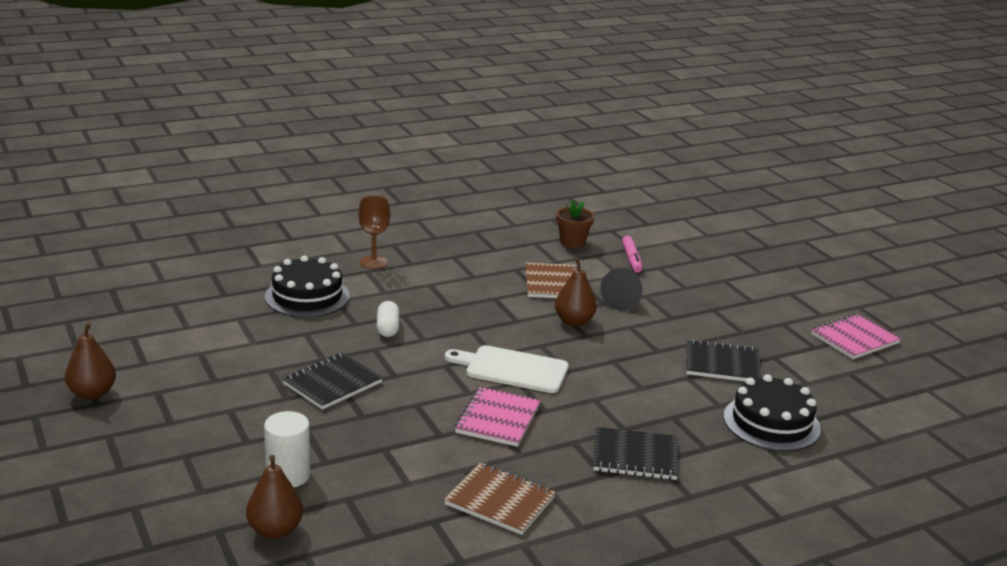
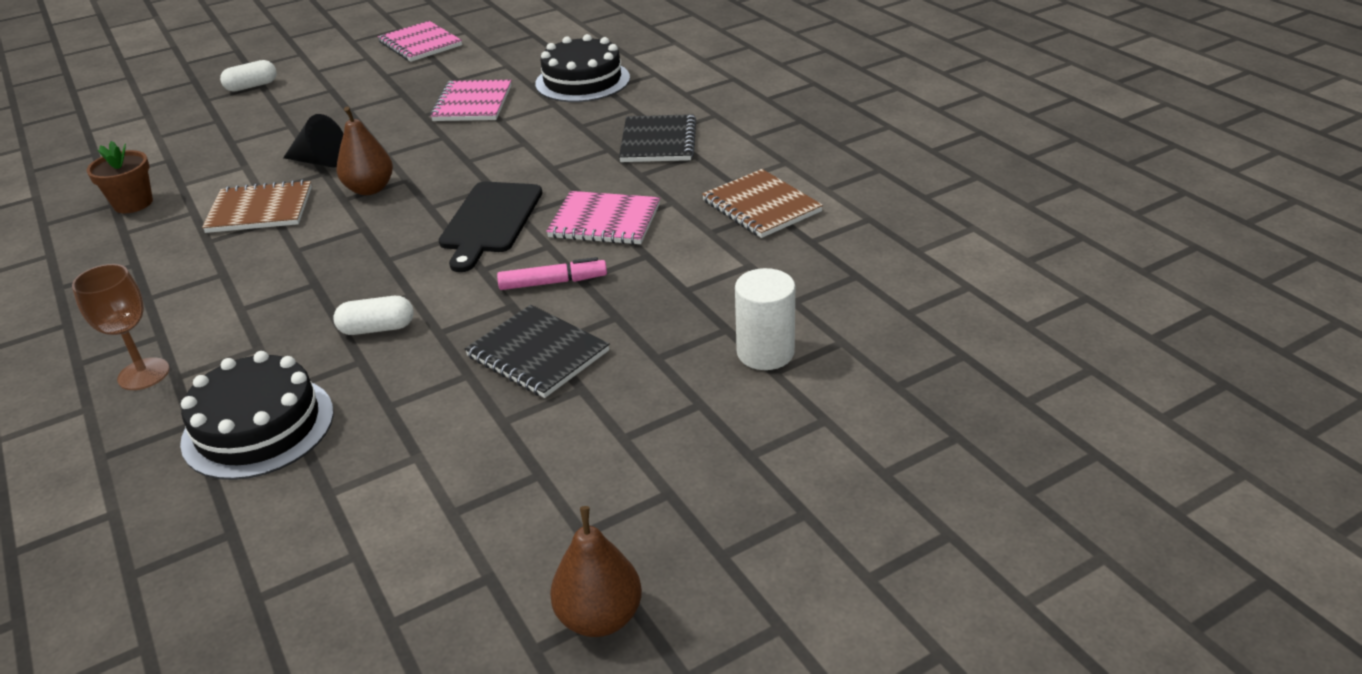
camera: 90 degrees left, 10 degrees up
brown pear [246,455,303,539] -> none
brown notebook [444,463,556,535] -> brown notebook turned 60 degrees counterclockwise [702,169,823,238]
white cutting board [445,345,569,393] -> black cutting board [439,182,542,272]
pink marker [622,236,643,273] -> pink marker moved to [497,257,607,290]
black notebook [686,339,761,381] -> pink notebook [430,80,511,121]
none -> white capsule [220,60,277,92]

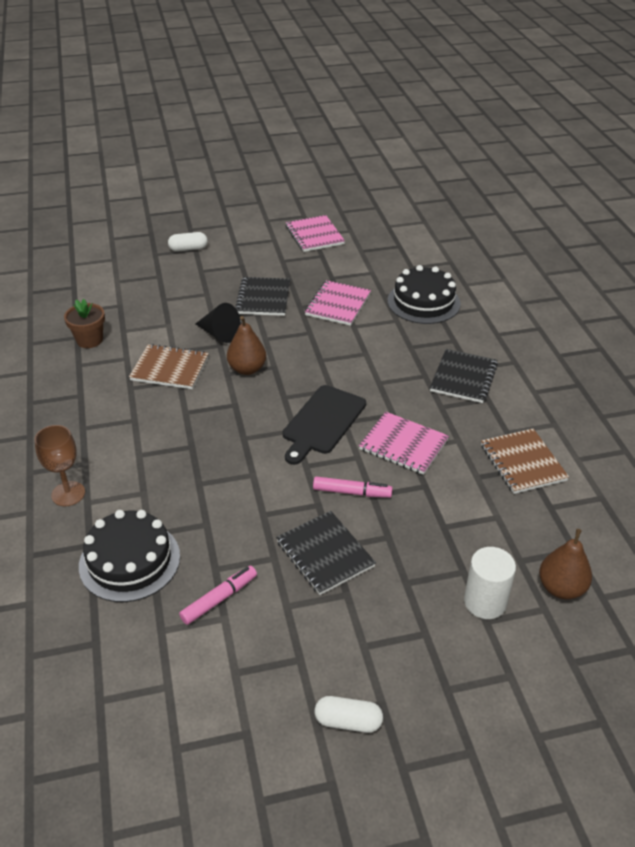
camera: 15 degrees right, 5 degrees up
white capsule [333,296,414,335] -> white capsule moved to [315,696,383,733]
brown pear [550,506,642,637] -> brown pear moved to [539,529,592,599]
none -> pink marker [179,566,257,625]
none -> black notebook [235,277,290,316]

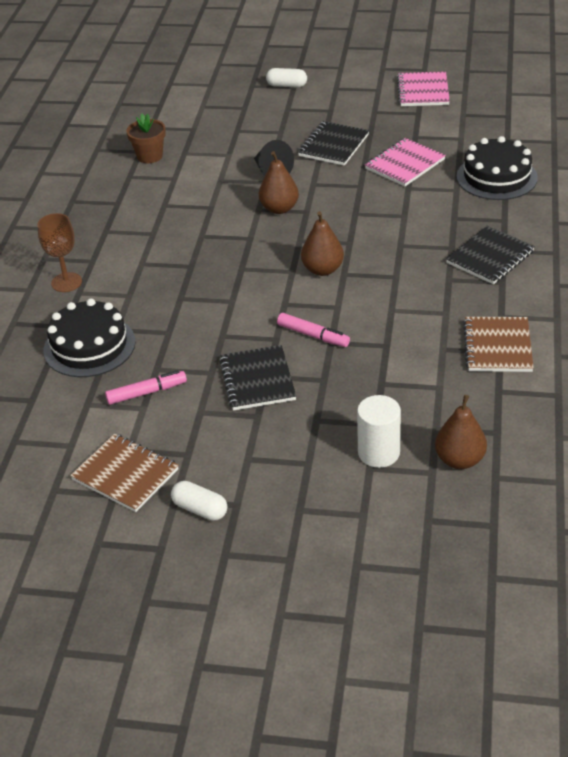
camera: 25 degrees right, 0 degrees up
brown notebook [129,344,209,389] -> brown notebook moved to [70,434,179,512]
black cutting board [283,385,366,465] -> brown pear [301,211,344,276]
pink notebook [359,412,449,475] -> none

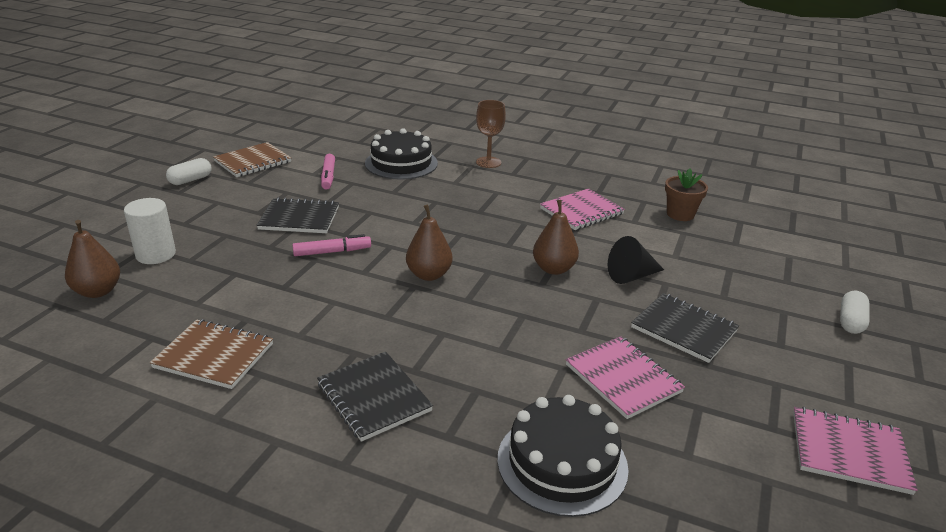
camera: 100 degrees right, 10 degrees down
pink marker [277,313,350,347] -> pink marker turned 150 degrees counterclockwise [292,234,371,256]
none -> pink notebook [540,188,625,230]

